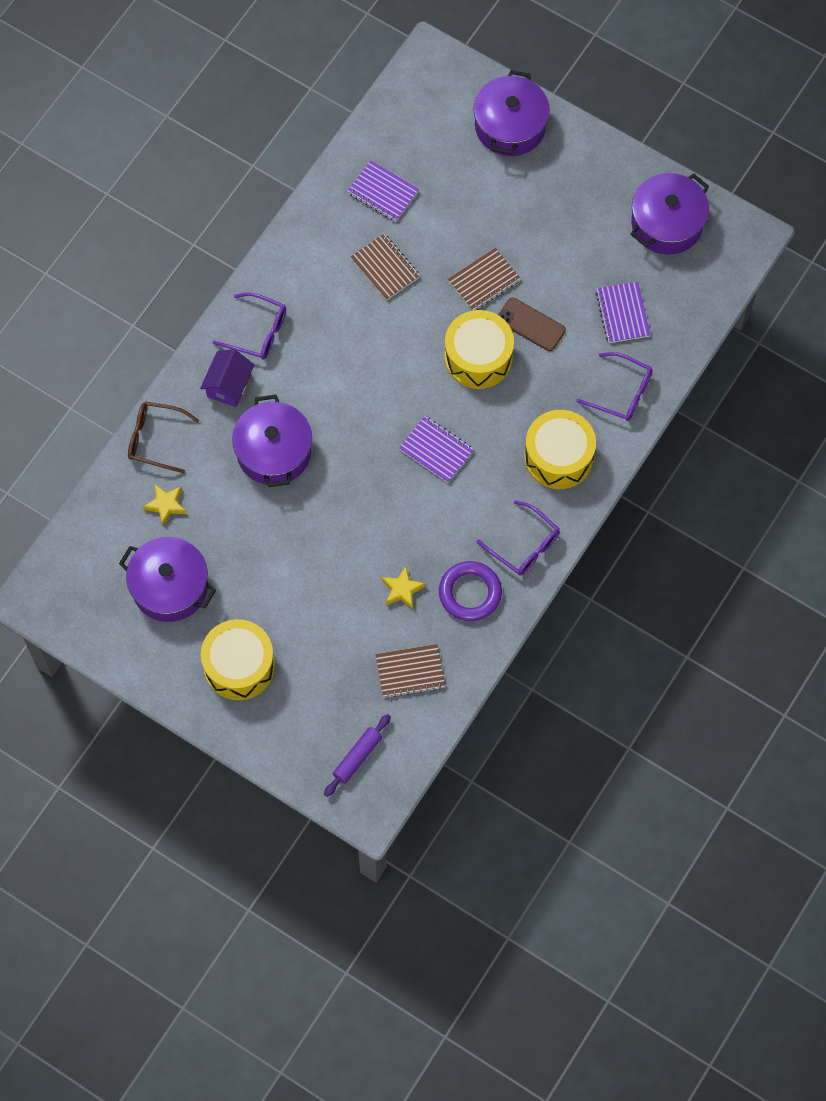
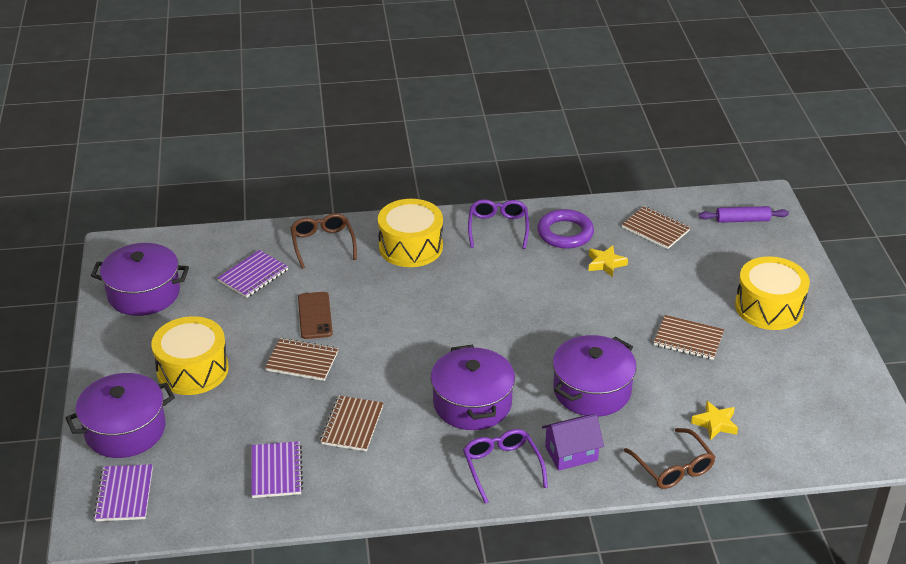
camera: 130 degrees left, 30 degrees down
purple pot [119,537,216,622] -> purple pot moved to [431,345,515,430]
purple notebook [399,416,474,483] -> purple notebook moved to [93,464,153,521]
yellow drum [444,310,514,389] -> yellow drum moved to [151,316,229,395]
purple glasses [576,352,653,421] -> brown glasses [290,213,357,269]
none -> brown notebook [654,315,724,360]

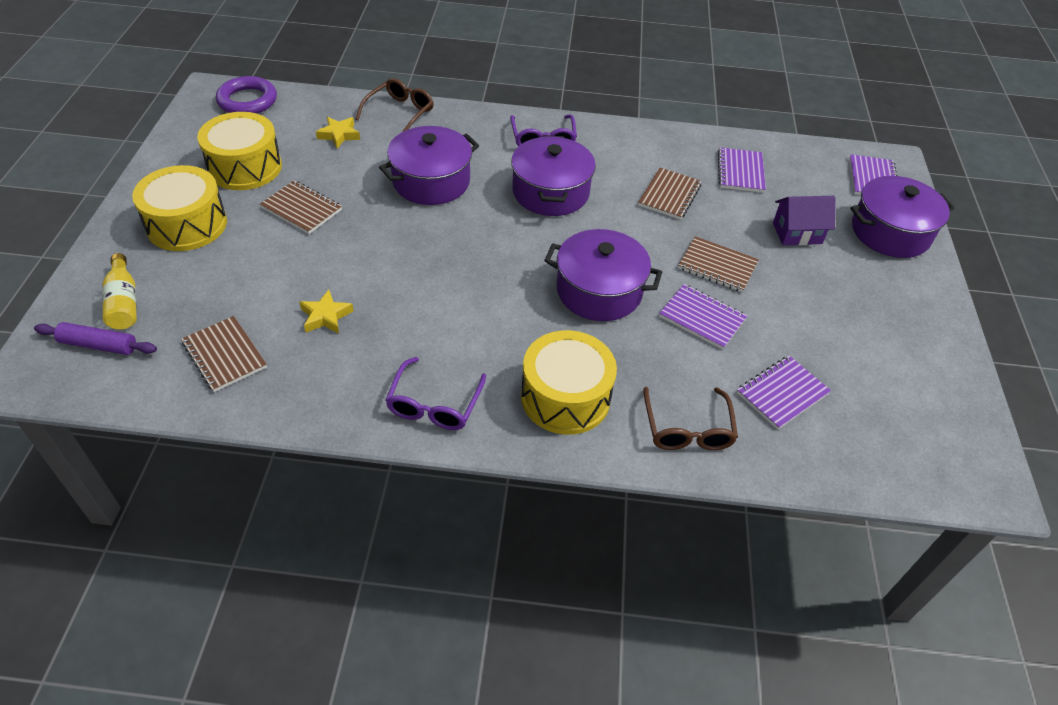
camera: 170 degrees left, 10 degrees up
purple pot [91,243,189,316] -> purple pot moved to [544,229,662,321]
yellow drum [151,316,229,395] -> yellow drum moved to [197,112,282,190]
brown phone [298,292,333,339] -> purple notebook [659,284,747,350]
purple ring [537,209,594,249] -> purple ring moved to [216,76,277,114]
purple house [542,414,604,471] -> purple house moved to [773,196,835,245]
brown glasses [624,428,715,489] -> brown glasses turned 45 degrees clockwise [355,78,434,132]
none -> yellow bottle [102,253,137,329]

